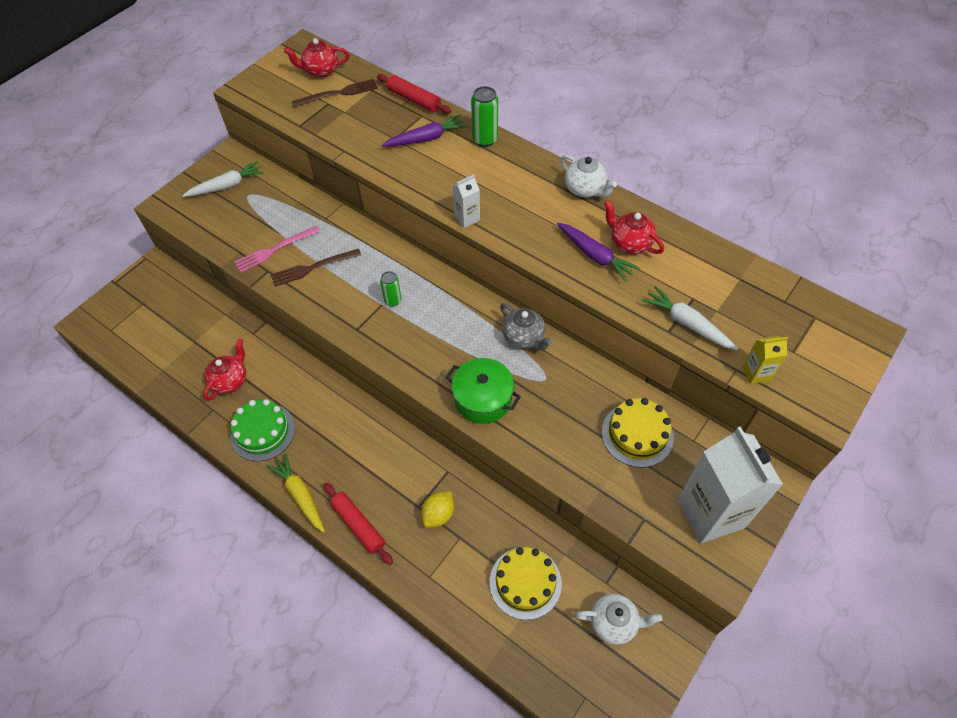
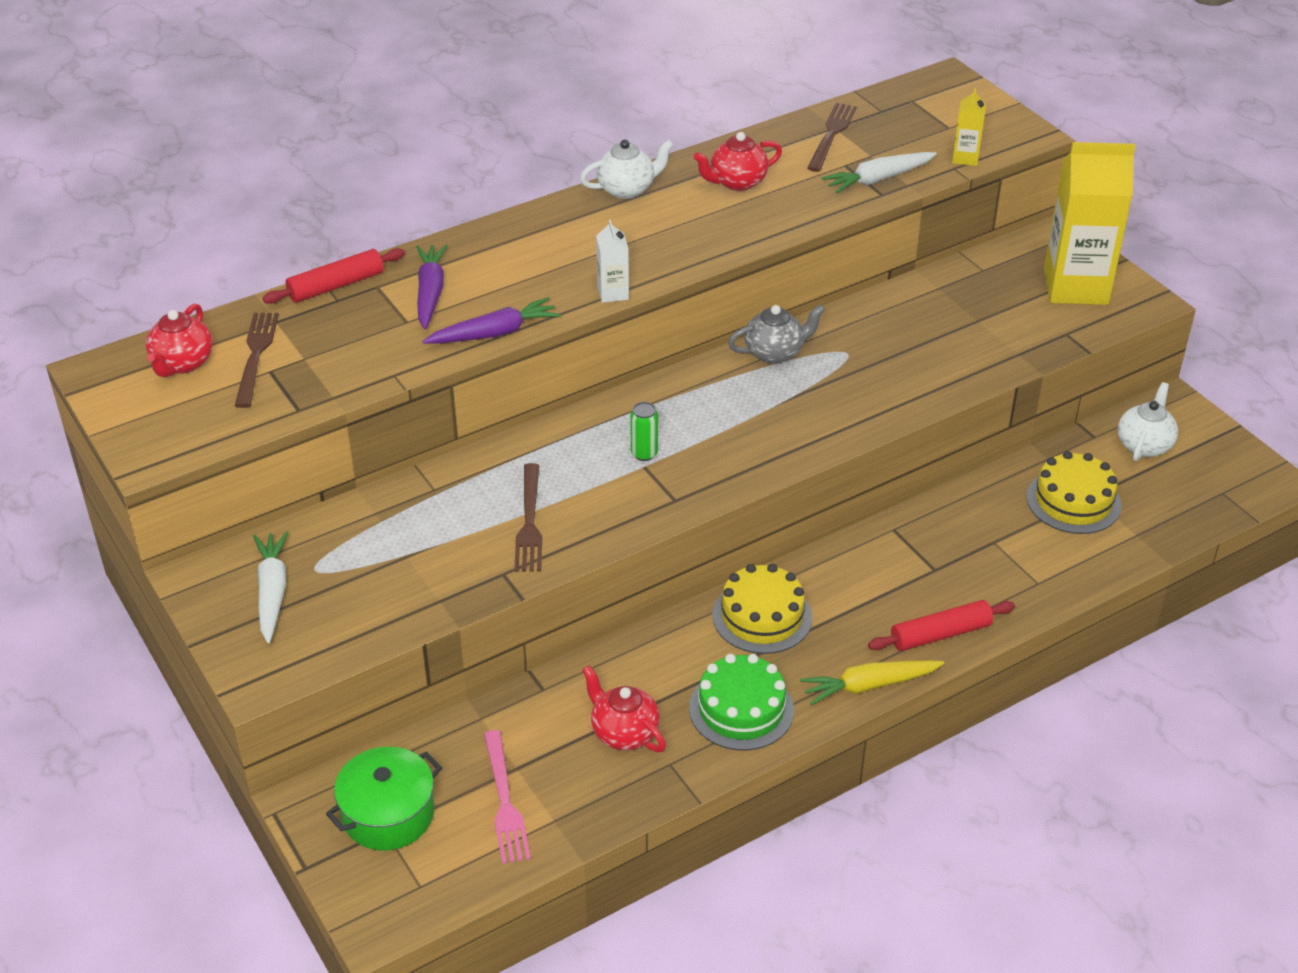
camera: 70 degrees left, 15 degrees down
pink fork [234,226,320,273] -> pink fork moved to [484,730,531,864]
yellow lemon [421,491,454,528] -> none
green pot [446,358,521,424] -> green pot moved to [326,747,442,850]
green can [471,86,498,147] -> none
purple carrot [557,223,640,282] -> purple carrot moved to [422,297,561,344]
yellow cake [602,398,674,468] -> yellow cake moved to [712,564,812,654]
white carton [678,426,783,543] -> yellow carton [1044,142,1136,305]
none -> brown fork [807,103,857,172]

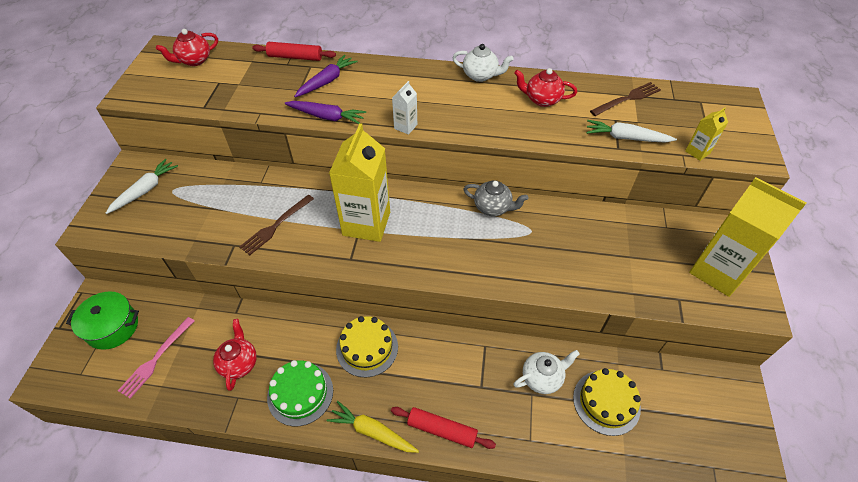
camera: 40 degrees right, 10 degrees up
brown fork [235,313,279,408] -> none
green can [630,402,658,461] -> yellow carton [329,123,390,242]
white teapot [1118,382,1178,461] -> white teapot moved to [513,350,580,394]

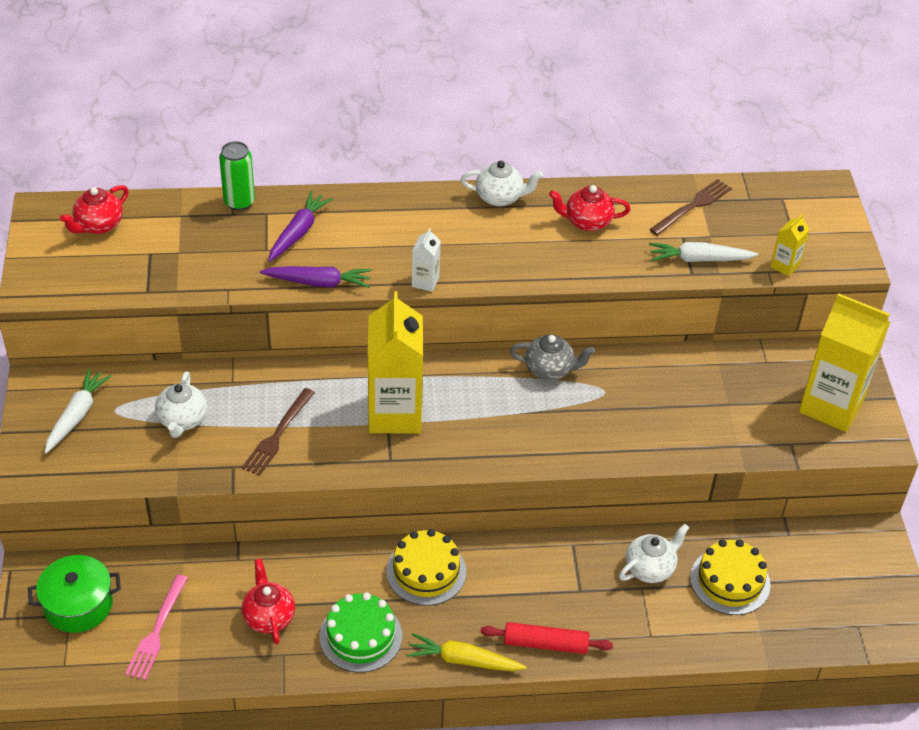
camera: 15 degrees left, 5 degrees down
red rolling pin [252,42,336,61] -> green can [219,141,255,211]
none -> white teapot [155,371,207,438]

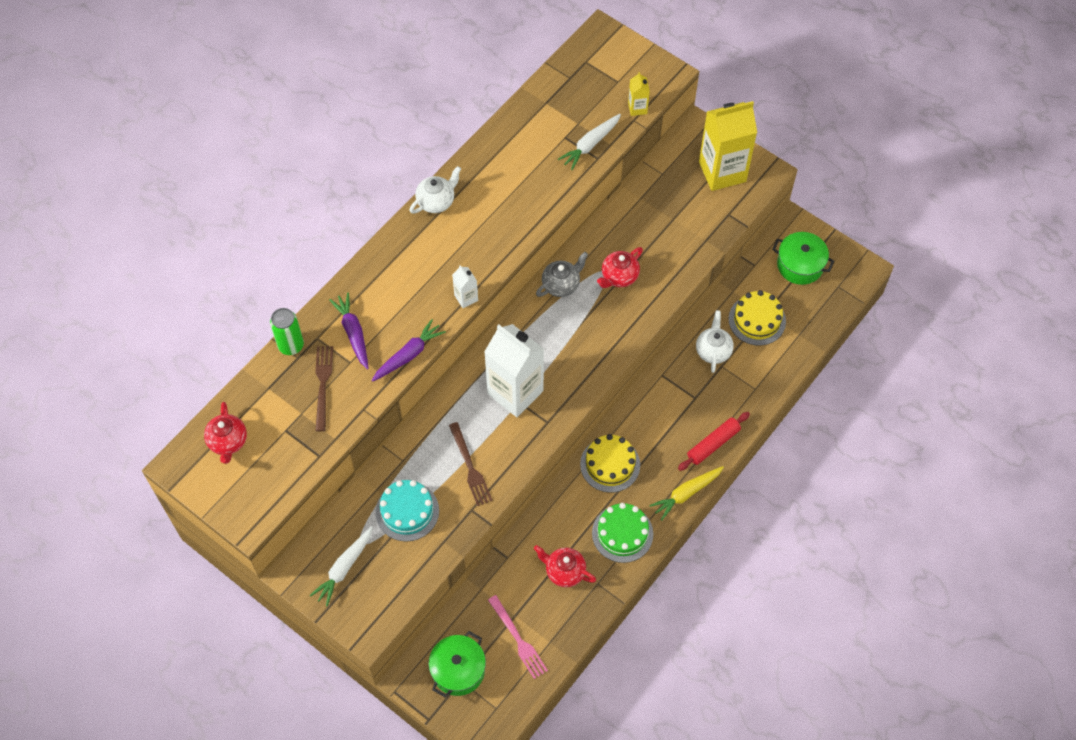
camera: 45 degrees left, 15 degrees up
white carrot [45,369,112,453] -> white carrot turned 120 degrees counterclockwise [310,527,373,606]
white teapot [155,371,207,438] -> turquoise cake [375,480,439,542]
yellow carton [368,291,423,434] -> white carton [484,324,544,417]
red teapot [549,185,631,231] -> red teapot moved to [597,247,643,288]
brown fork [649,179,732,236] -> brown fork moved to [315,346,333,431]
none -> green pot [772,232,835,285]

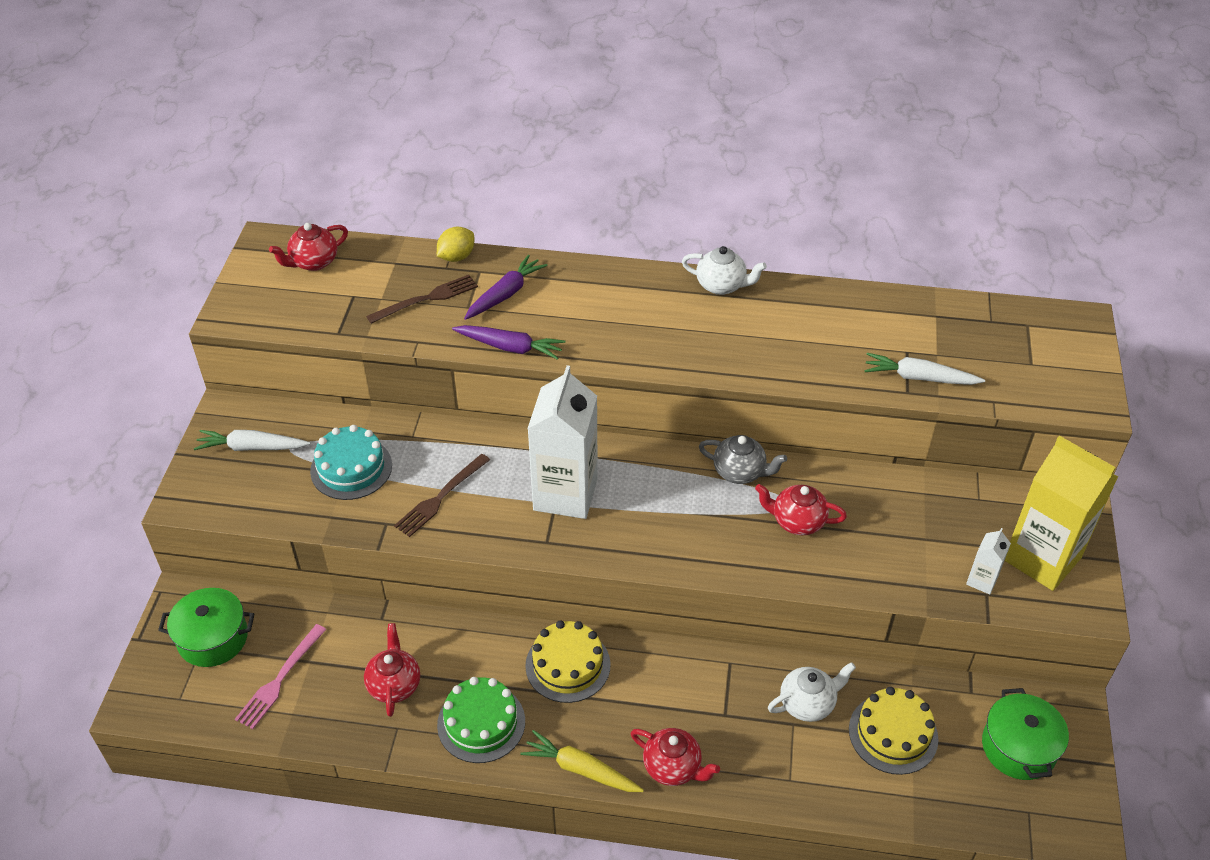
camera: 60 degrees right, 15 degrees down
green can [270,308,304,355] -> yellow lemon [437,227,474,262]
white carton [452,265,478,308] -> white carton moved to [966,528,1011,594]
yellow carton [628,72,650,116] -> none
red rolling pin [678,412,750,471] -> red teapot [631,728,720,786]

